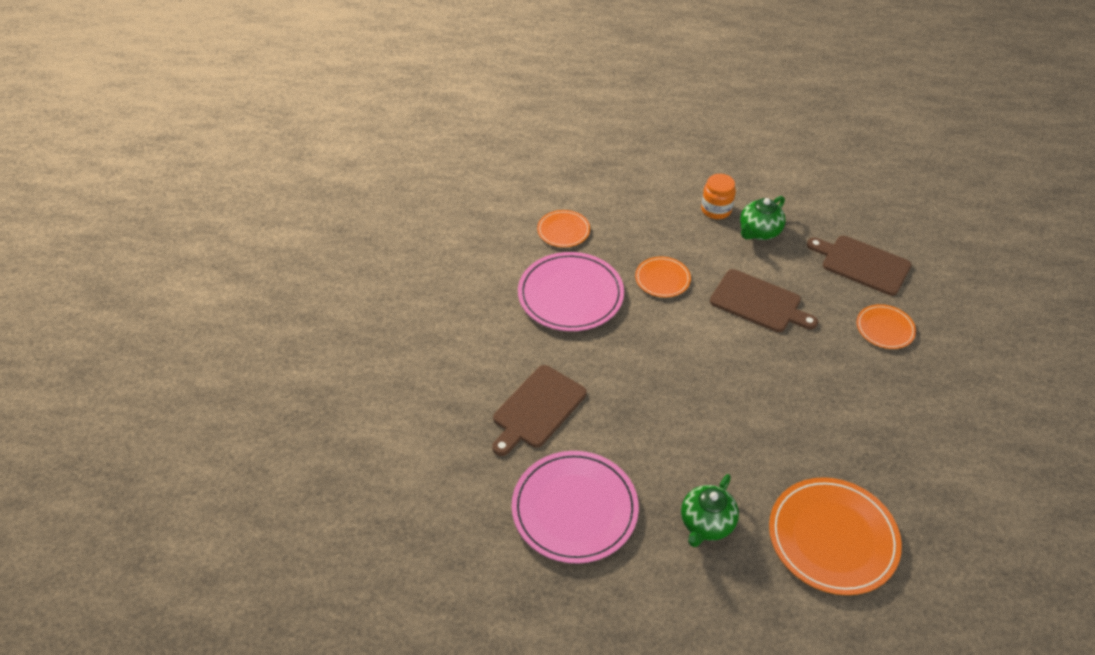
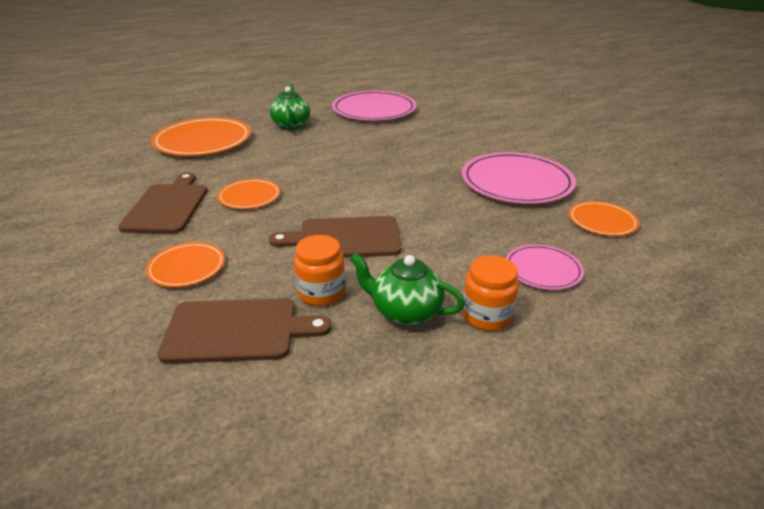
camera: 145 degrees right, 15 degrees down
brown cutting board [492,365,587,456] -> brown cutting board moved to [118,172,207,233]
orange plate [635,256,691,297] -> orange plate moved to [217,179,281,209]
green teapot [740,196,786,240] -> green teapot turned 75 degrees counterclockwise [350,253,465,326]
none -> orange jar [294,235,345,306]
none -> pink plate [506,244,584,290]

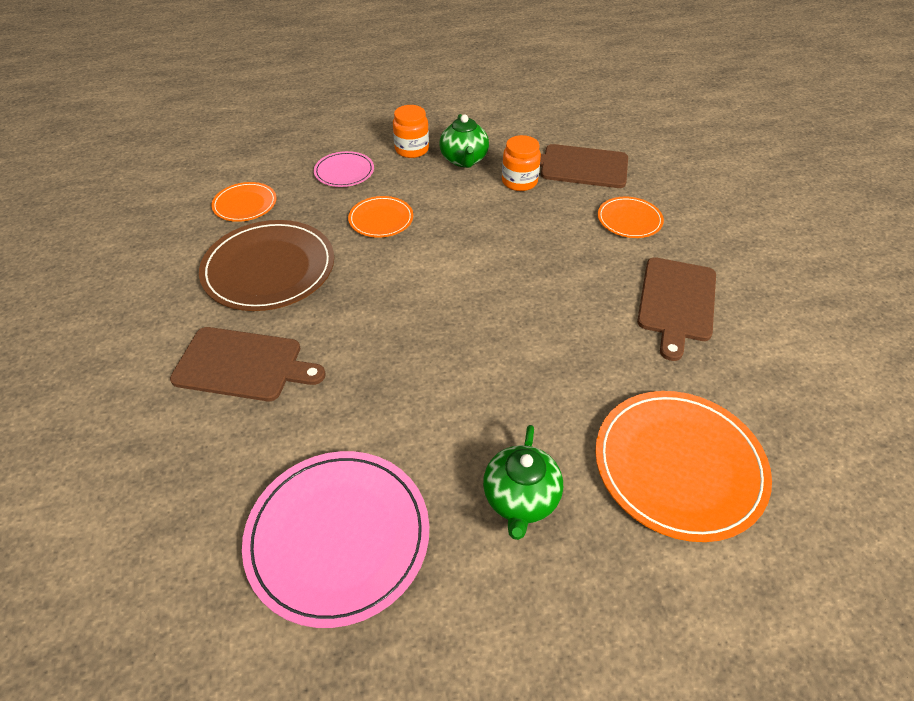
camera: 165 degrees left, 15 degrees up
orange plate [217,179,281,209] -> orange plate moved to [348,196,413,238]
brown cutting board [269,216,401,258] -> brown cutting board moved to [170,327,326,401]
green teapot [350,253,465,326] -> green teapot turned 45 degrees clockwise [440,114,489,168]
pink plate [462,152,576,204] -> brown plate [199,220,334,311]

